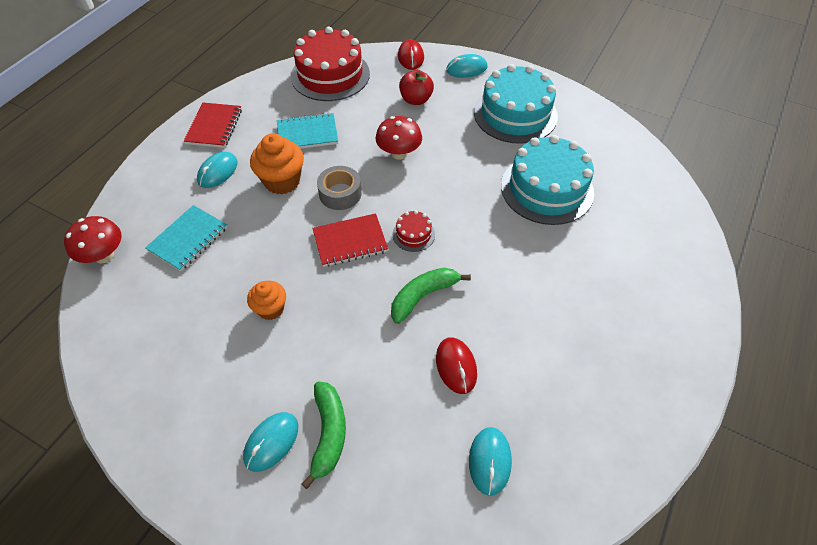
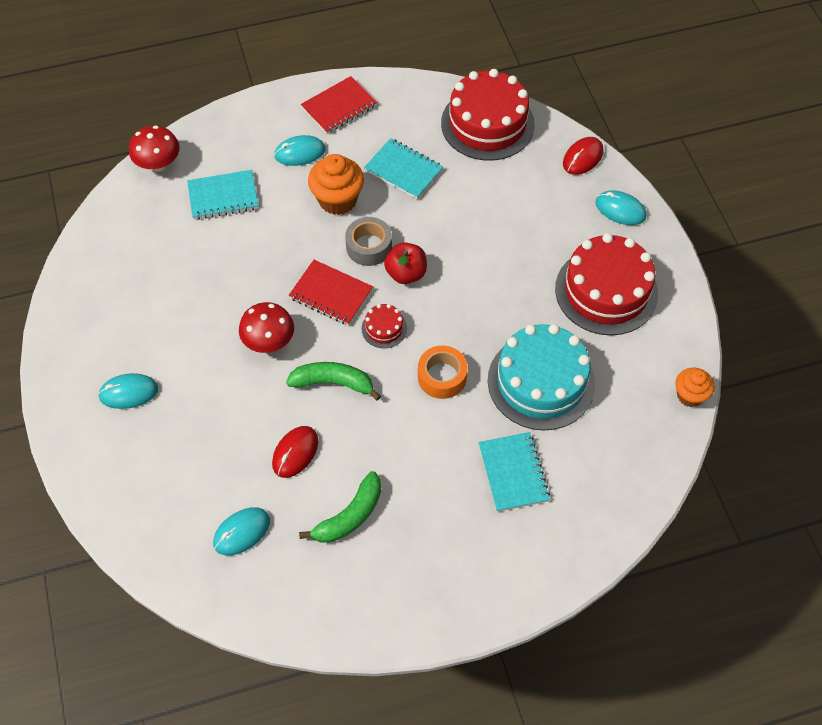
camera: 45 degrees right, 5 degrees up
orange cupcake [247,281,286,320] -> orange cupcake moved to [675,368,715,407]
green banana [301,381,346,489] -> green banana moved to [299,471,381,543]
red mushroom [375,116,422,159] -> red mushroom moved to [239,302,294,353]
red apple [399,70,434,105] -> red apple moved to [384,242,427,284]
turquoise cake [474,64,558,144] -> red cake [555,233,658,335]
none -> orange tape [418,346,468,399]
none -> turquoise notebook [478,432,550,512]

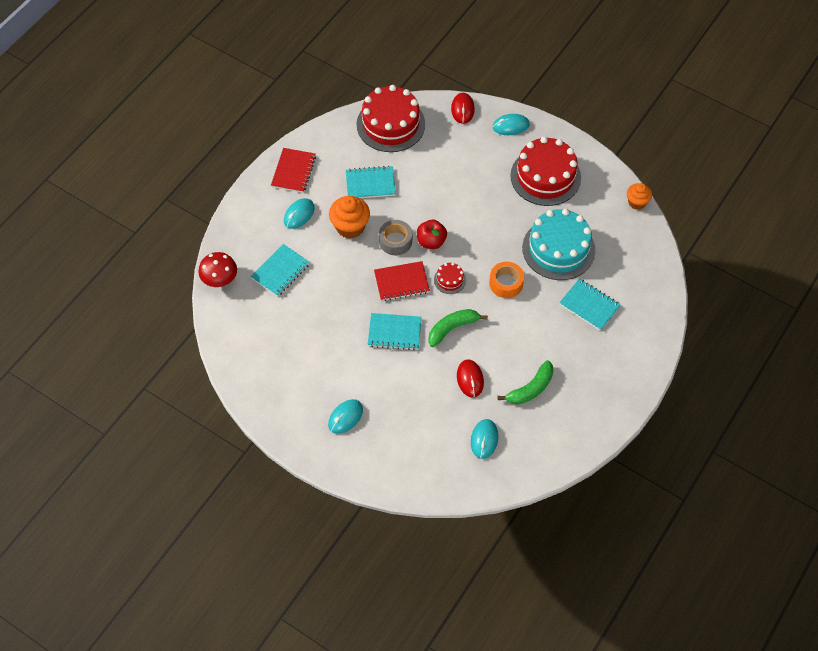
camera: 40 degrees left, 0 degrees up
red mushroom [239,302,294,353] -> turquoise notebook [368,313,422,350]
green banana [299,471,381,543] -> green banana turned 45 degrees clockwise [497,360,553,405]

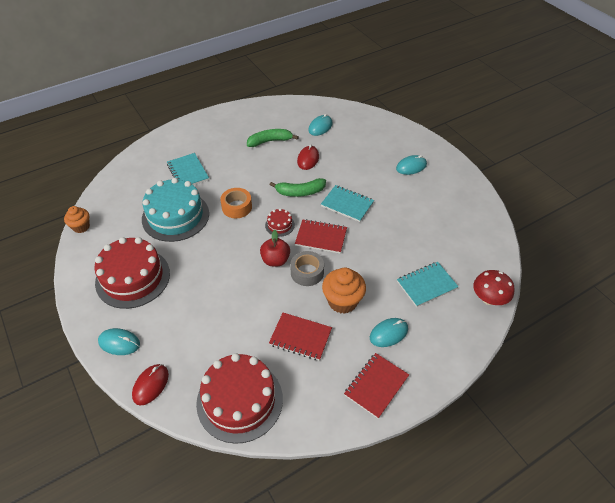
camera: 155 degrees left, 10 degrees down
turquoise notebook [346,166,396,198] -> red notebook [269,313,332,361]

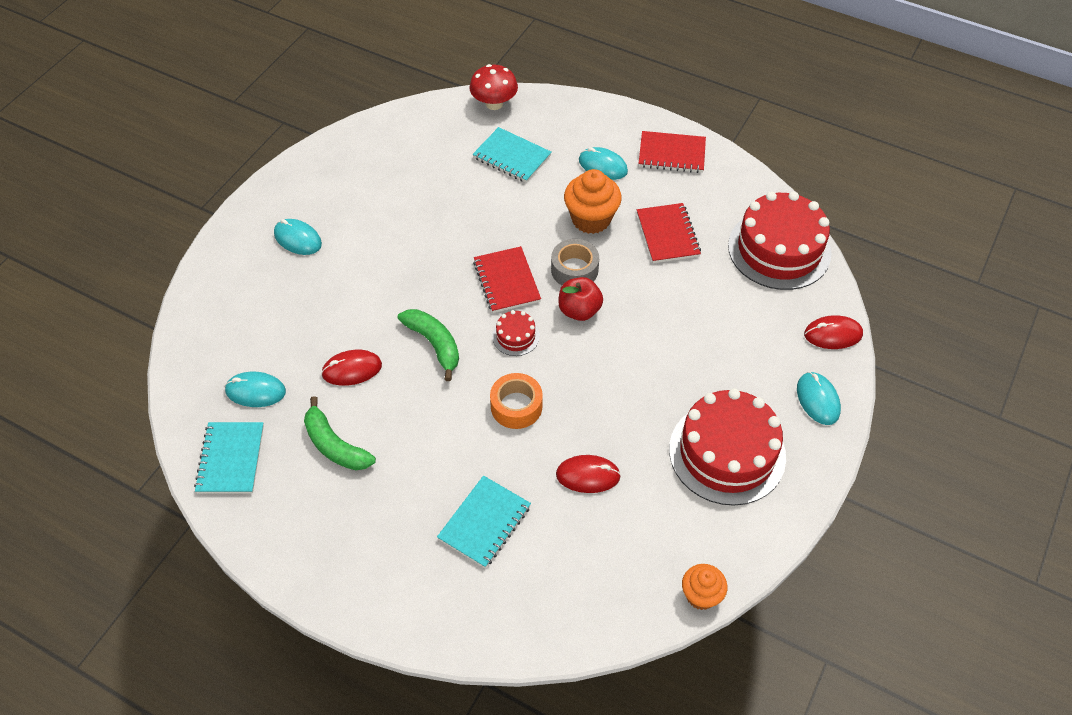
camera: 120 degrees left, 5 degrees up
turquoise cake [142,178,209,242] -> red mouse [556,455,621,493]
turquoise notebook [321,185,374,222] -> turquoise notebook moved to [194,422,264,494]

